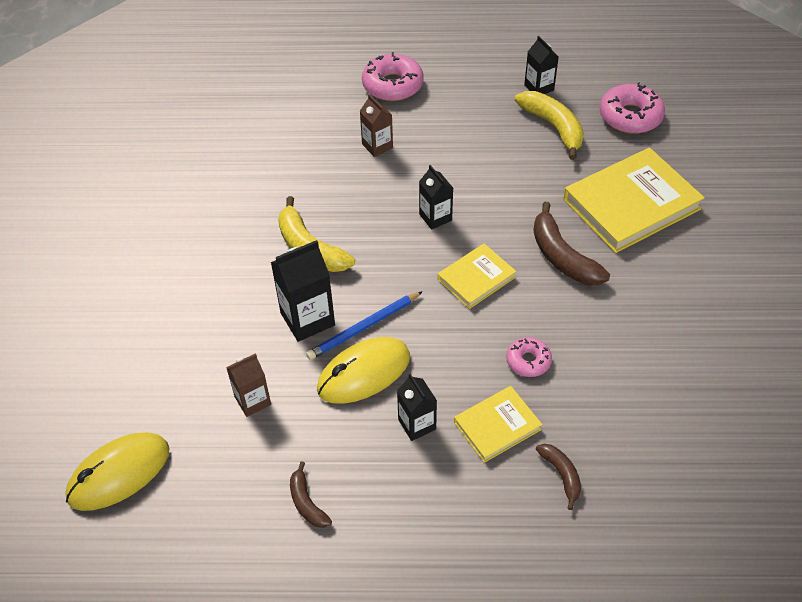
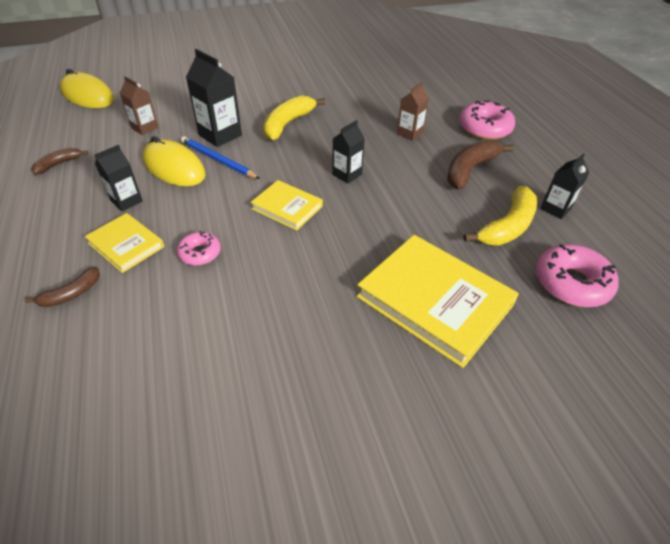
camera: 70 degrees right, 5 degrees down
brown banana [533,202,610,285] -> brown banana moved to [447,140,514,189]

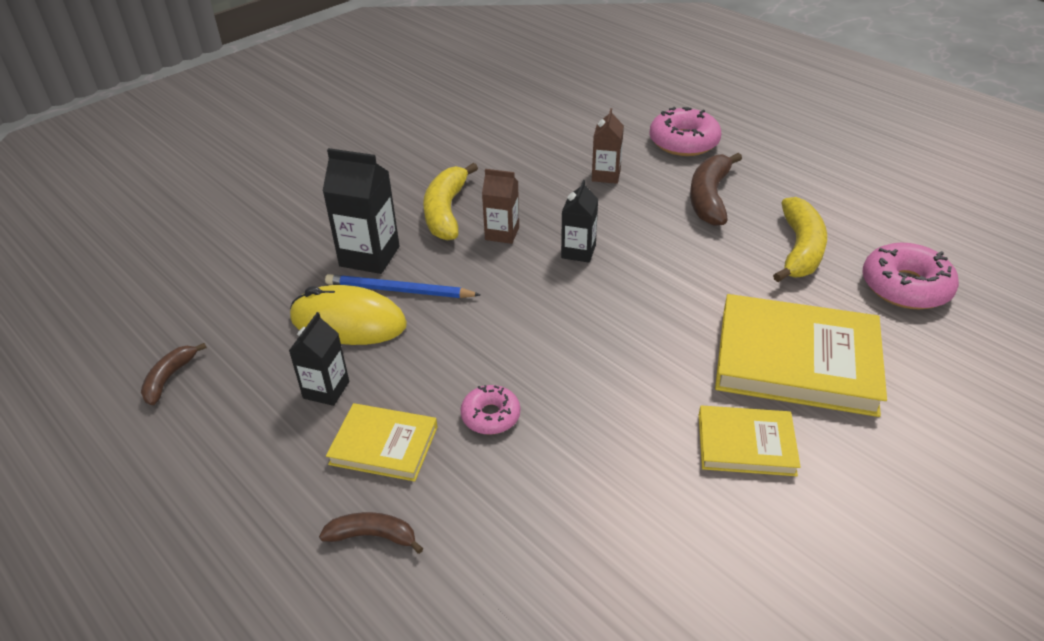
camera: 25 degrees left, 5 degrees down
brown banana [25,267,100,307] -> brown banana turned 105 degrees counterclockwise [319,512,423,554]
yellow mouse [60,69,114,108] -> none
brown carton [120,76,159,135] -> brown carton moved to [482,169,519,244]
yellow book [250,180,323,231] -> yellow book moved to [699,406,801,476]
black carton [540,153,589,219] -> none

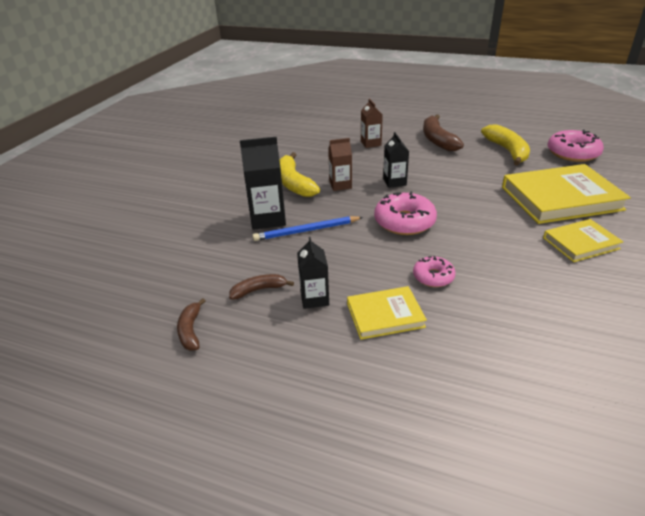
camera: 25 degrees left, 5 degrees down
yellow mouse [290,285,407,345] -> none
brown banana [319,512,423,554] -> brown banana moved to [229,274,294,300]
pink donut [649,107,721,156] -> pink donut moved to [374,191,437,235]

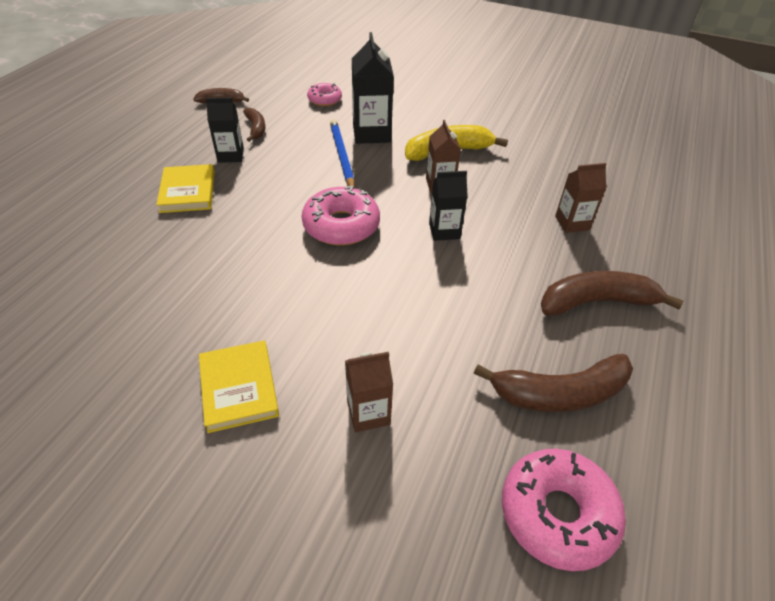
camera: 90 degrees right, 10 degrees up
pink donut [413,256,456,287] -> pink donut moved to [307,83,342,106]
yellow banana [481,124,530,166] -> brown banana [474,354,633,412]
yellow book [502,164,631,224] -> brown carton [345,352,393,432]

